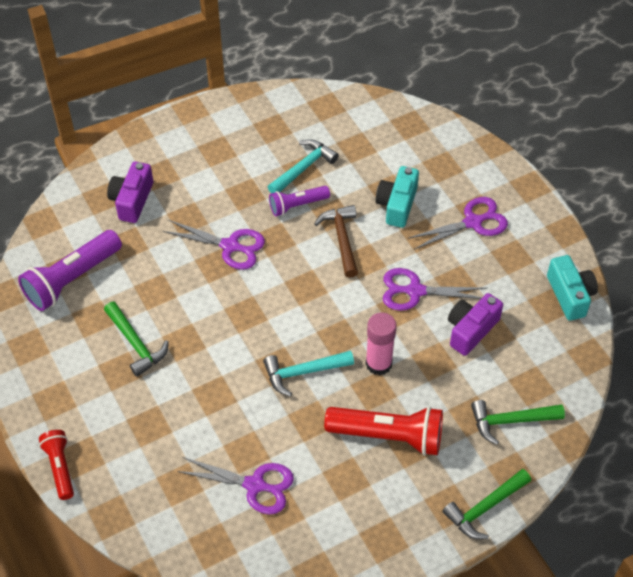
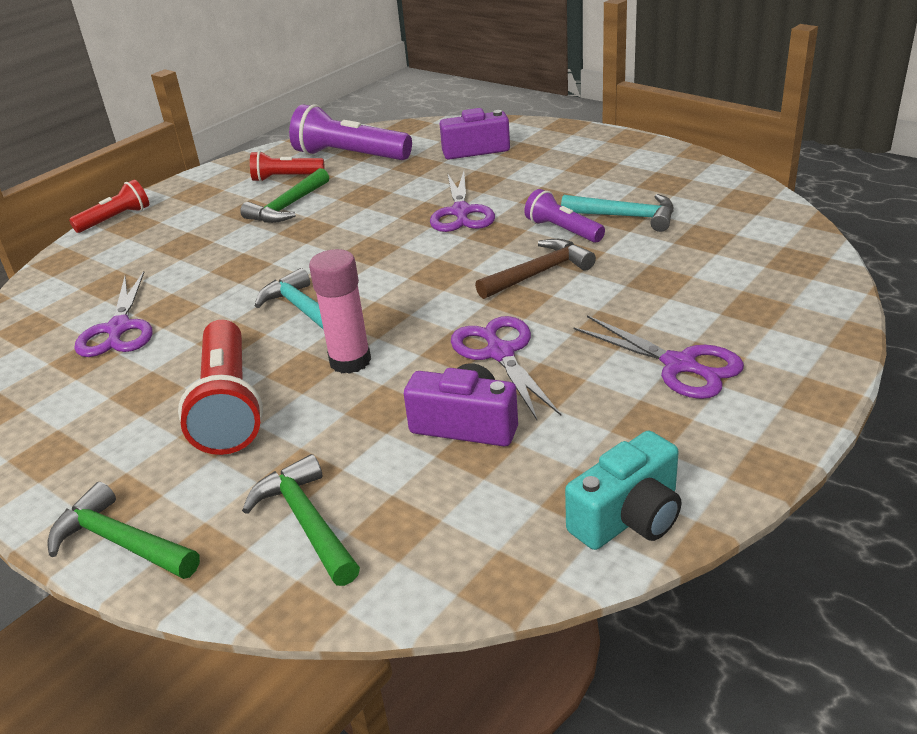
camera: 70 degrees right, 20 degrees down
turquoise camera [376,166,419,228] -> none
none -> red flashlight [250,151,325,182]

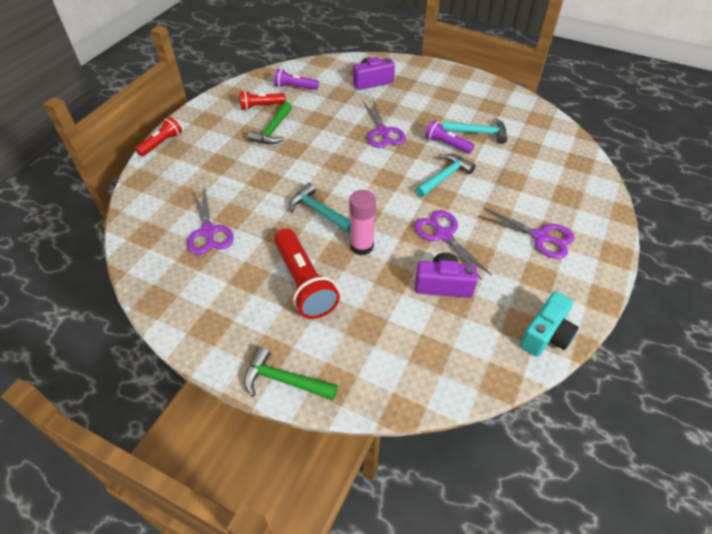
camera: 15 degrees left, 15 degrees up
green hammer [242,454,360,586] -> none
purple flashlight [289,104,412,160] -> purple flashlight [274,69,319,90], size x0.58
brown hammer [475,239,596,299] -> turquoise hammer [415,154,476,197]

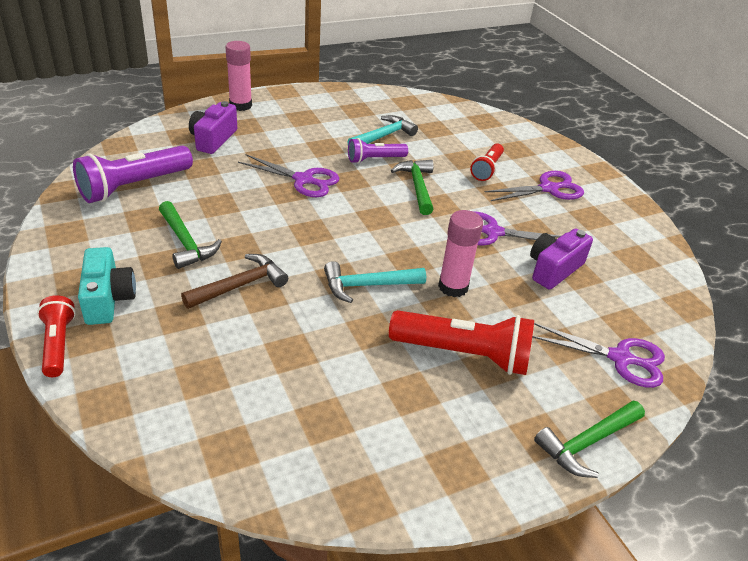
camera: 55 degrees left, 10 degrees down
purple scissors [187,187,234,255] -> purple scissors moved to [532,323,665,388]
red flashlight [239,91,286,110] -> red flashlight moved to [470,143,504,181]
purple flashlight [274,69,319,90] -> purple flashlight [73,146,193,203], size x1.71
turquoise hammer [415,154,476,197] -> green hammer [391,160,434,215]
turquoise camera [520,291,579,357] -> turquoise camera moved to [78,247,136,325]
none -> brown hammer [181,254,288,309]
none -> pink glue stick [225,41,252,111]

